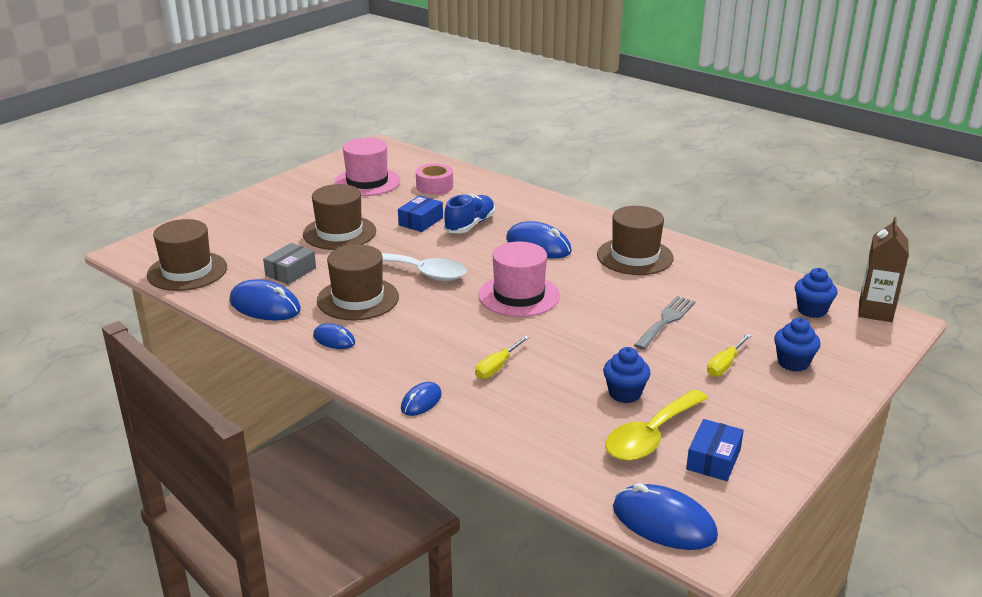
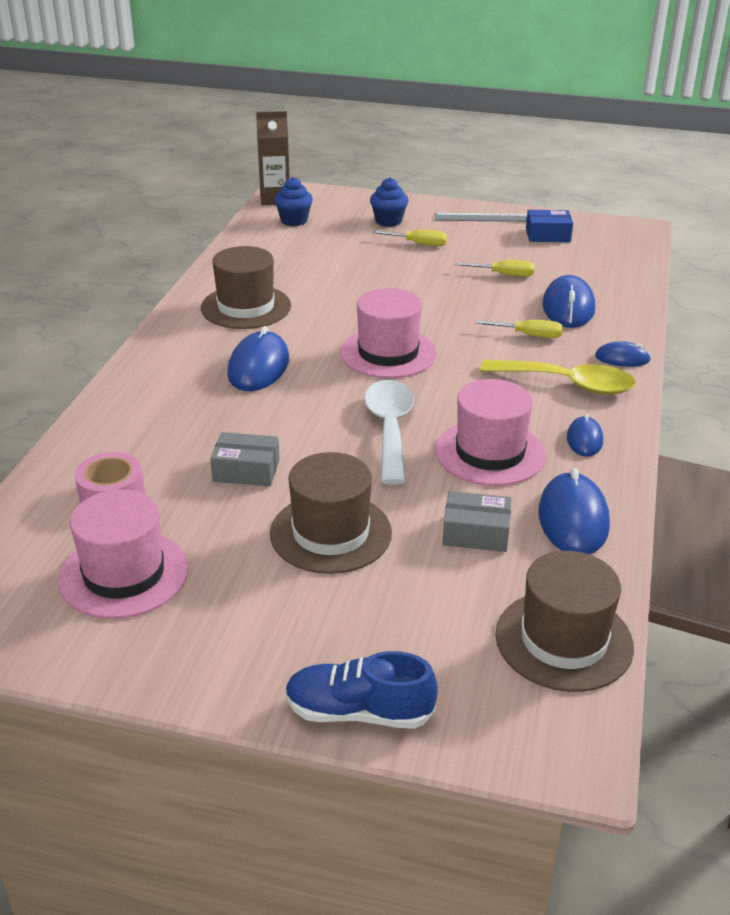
camera: 115 degrees left, 5 degrees up
brown hat [317,244,399,321] -> pink hat [435,379,546,486]
blue box [398,195,443,232] -> grey box [210,432,280,487]
blue shoe [444,194,495,233] -> blue shoe moved to [285,651,438,729]
blue cupcake [603,347,650,403] -> yellow screwdriver [455,260,535,277]
yellow spoon [605,389,708,461] -> yellow spoon moved to [480,359,636,395]
blue mouse [613,483,718,550] -> blue mouse moved to [542,275,595,328]
grey fork [634,296,696,350] -> none
none -> grey ruler [434,213,527,222]

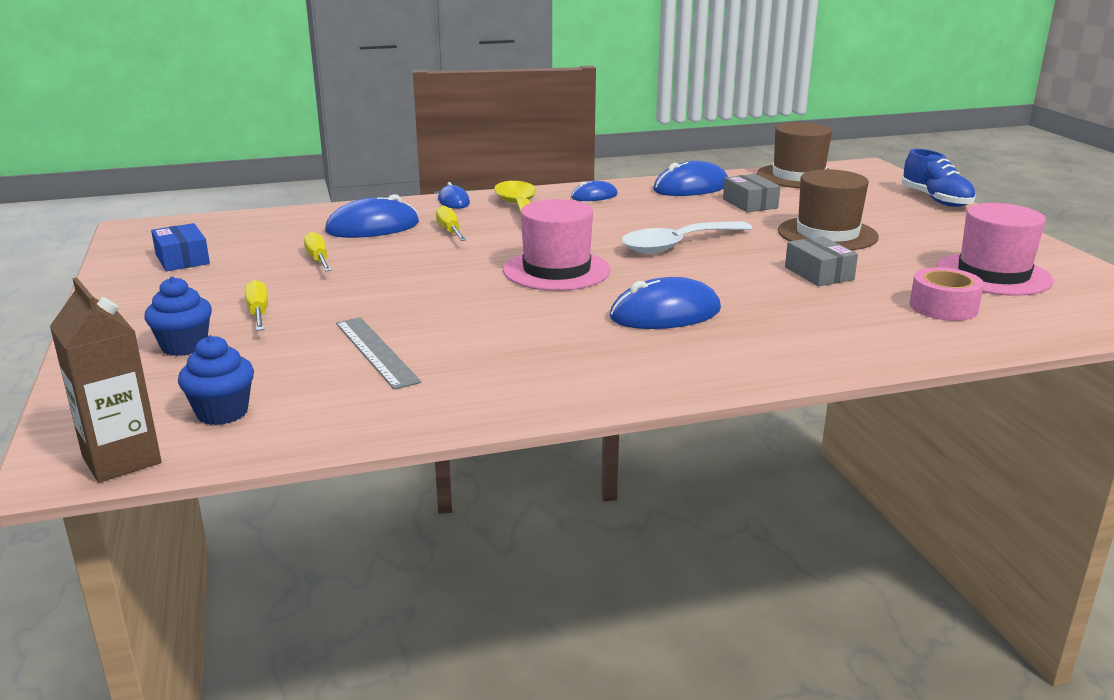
camera: 120 degrees left, 10 degrees down
brown hat [201,246,291,329] -> none
grey ruler [434,213,527,222] -> grey ruler moved to [336,317,421,390]
pink hat [435,379,546,486] -> none

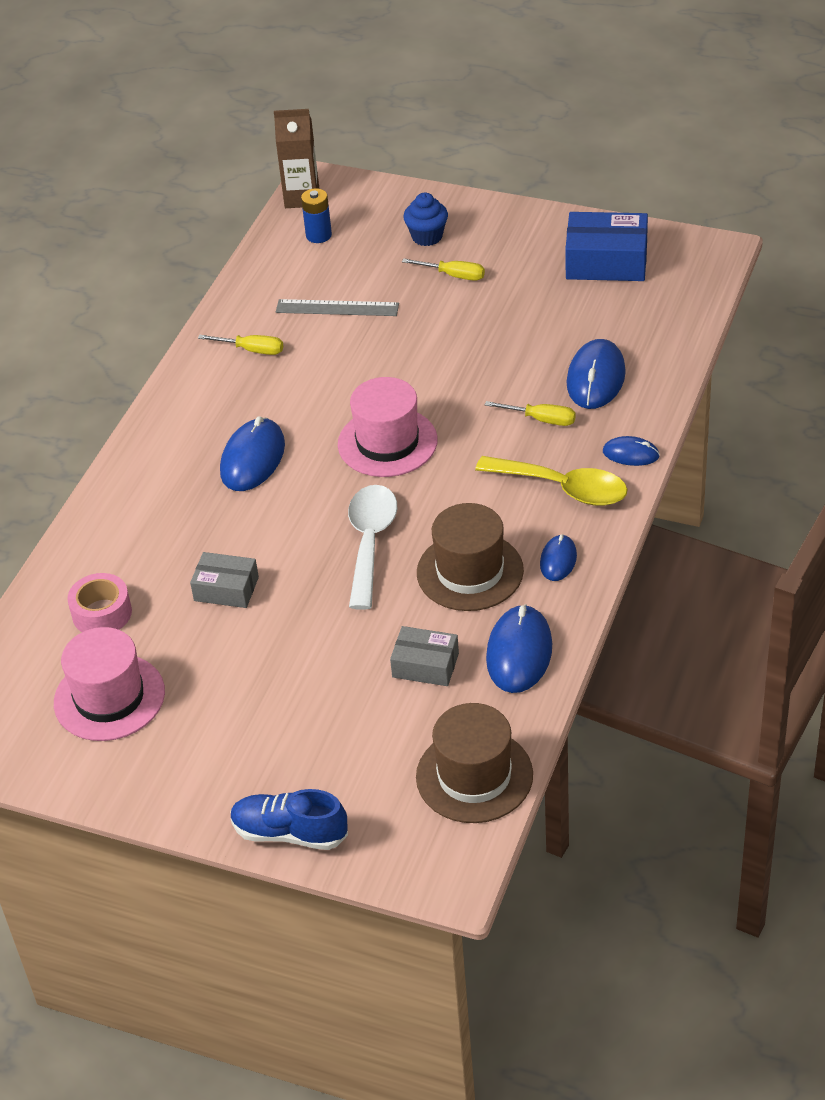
camera: 130 degrees right, 20 degrees up
blue box [151,223,210,271] -> blue box [565,212,648,281], size x1.63
blue cupcake [178,335,254,425] -> blue battery [301,188,332,243]
yellow screwdriver [304,232,332,272] -> yellow screwdriver moved to [198,335,283,355]
brown hat [778,169,879,250] -> brown hat moved to [417,503,524,611]

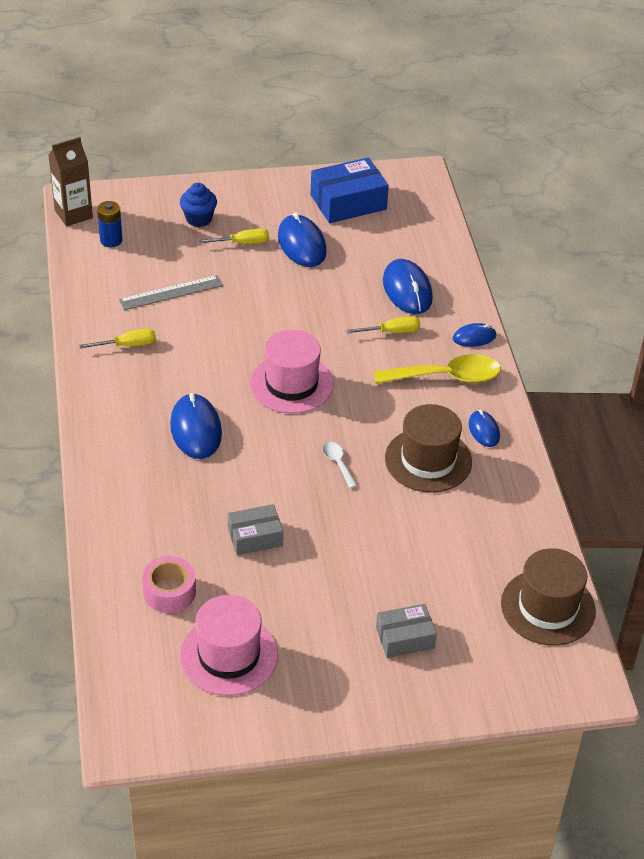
camera: 35 degrees left, 0 degrees up
blue shoe [231,789,348,850] -> none
white spoon [348,485,397,610] -> white spoon [323,442,357,488], size x0.47
grey box [390,626,459,686] -> grey box moved to [376,604,437,658]
blue mouse [486,604,552,693] -> blue mouse moved to [278,212,327,267]

